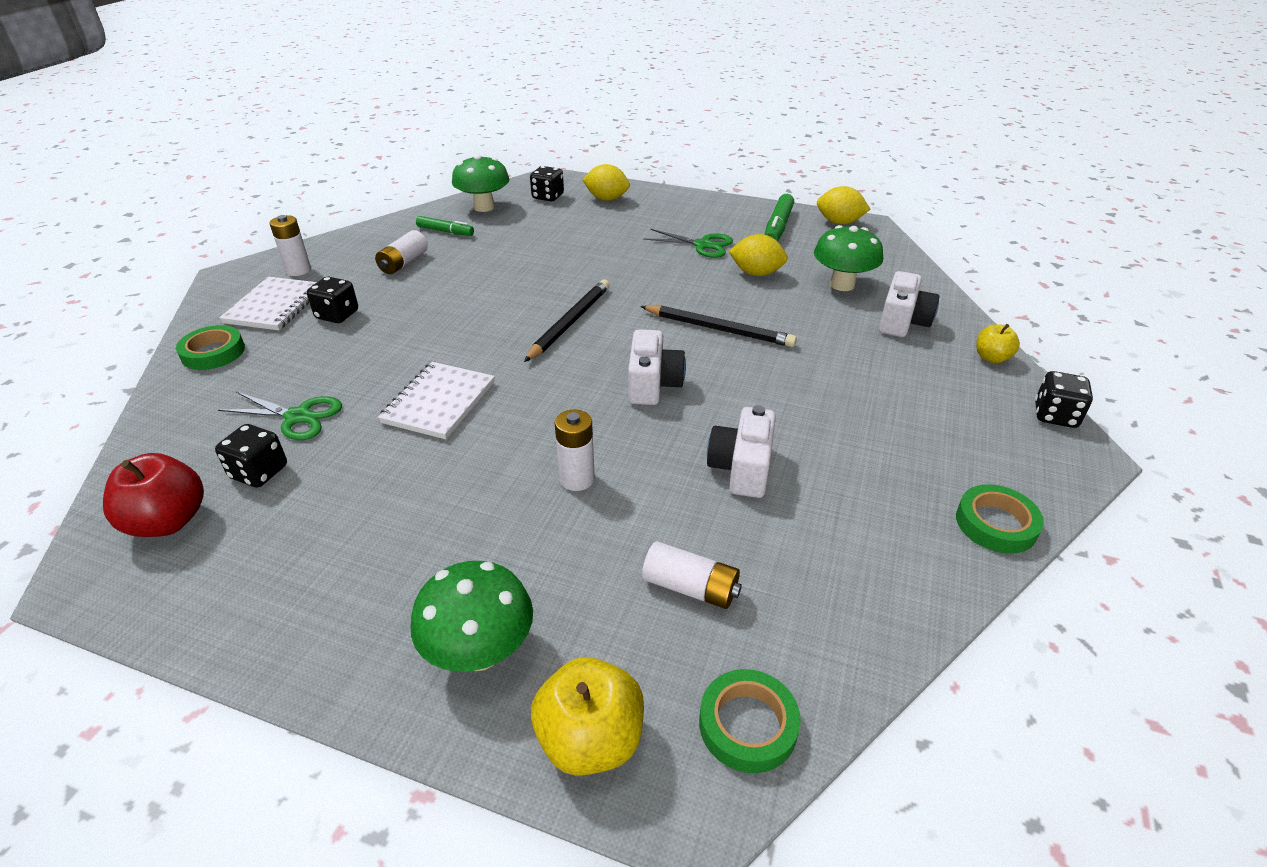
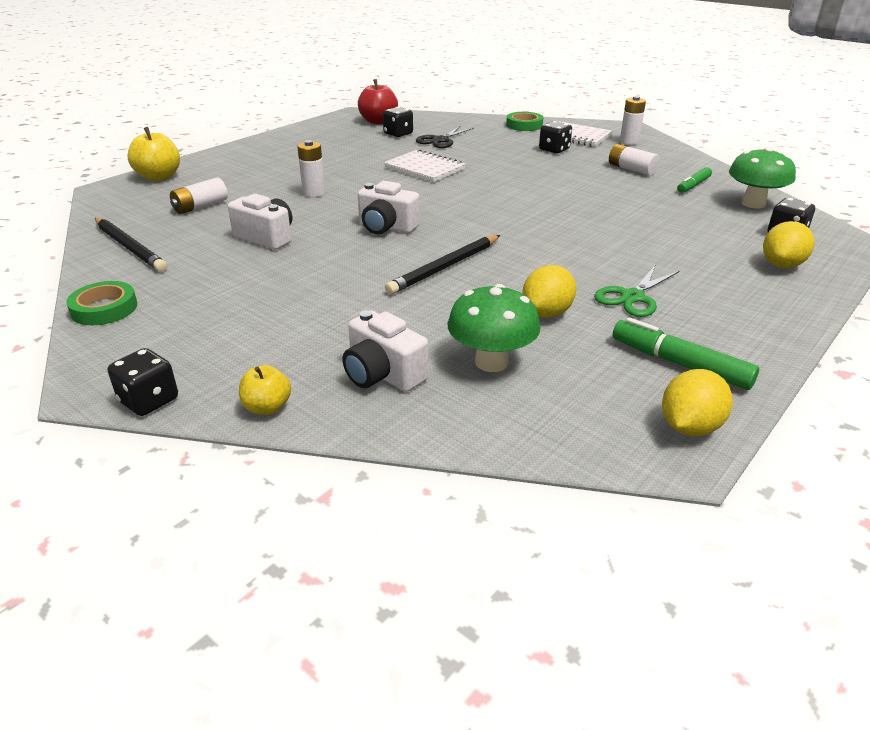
camera: 110 degrees right, 5 degrees down
green scissors [218,392,342,440] -> black scissors [416,126,474,148]
green mushroom [411,561,533,672] -> none
black pencil [524,279,610,362] -> black pencil moved to [95,218,167,272]
green tape [699,669,801,773] -> none

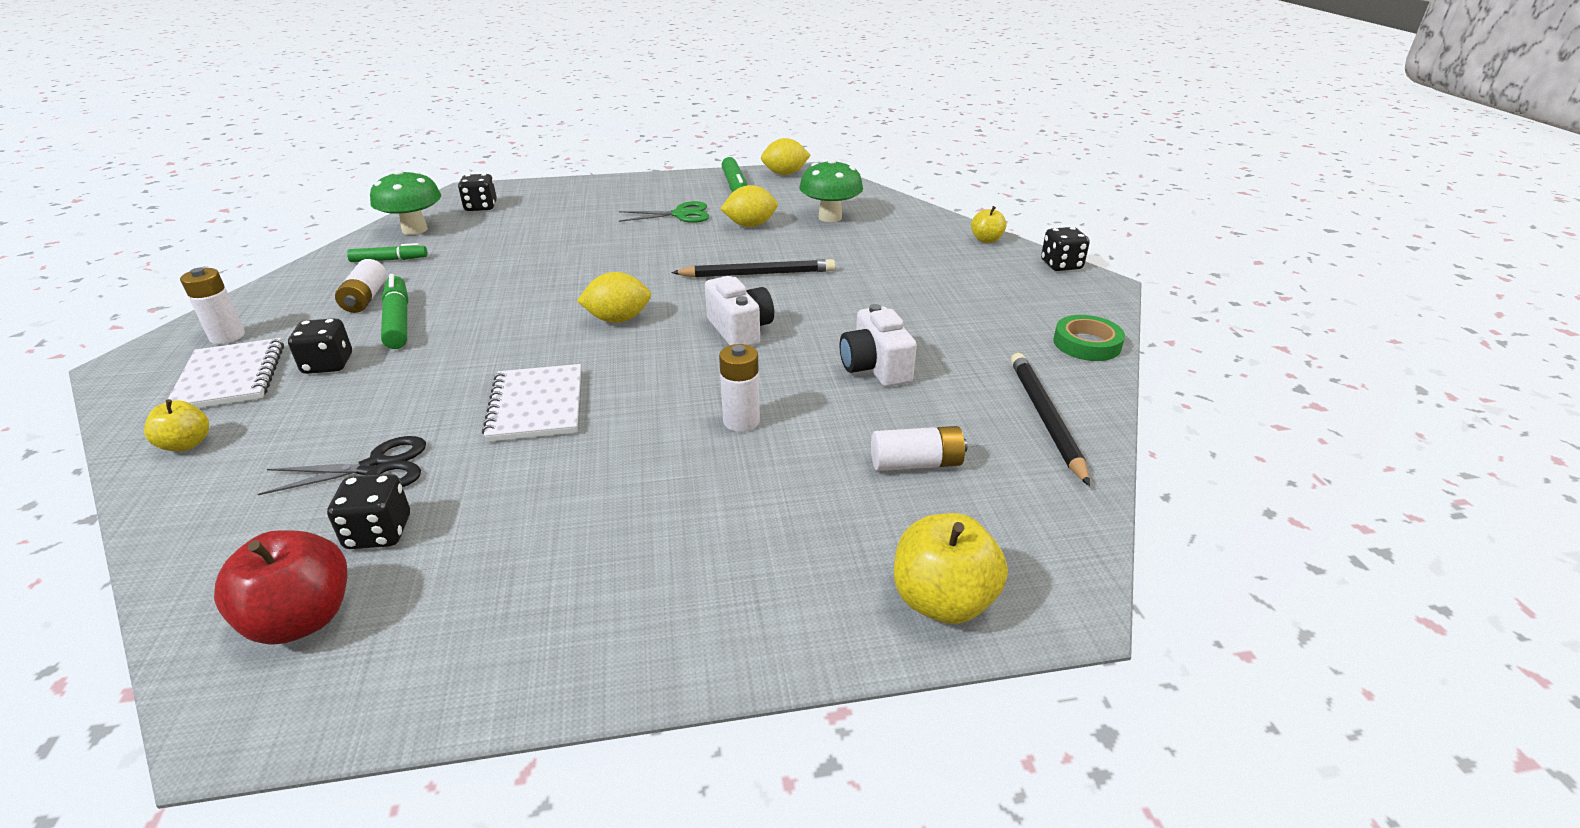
camera: 140 degrees left, 0 degrees up
white camera [342,310,428,392] -> none
green tape [506,112,543,131] -> yellow apple [144,399,209,451]
yellow lemon [763,221,814,268] -> yellow lemon moved to [577,272,651,323]
none -> green marker [381,274,408,349]

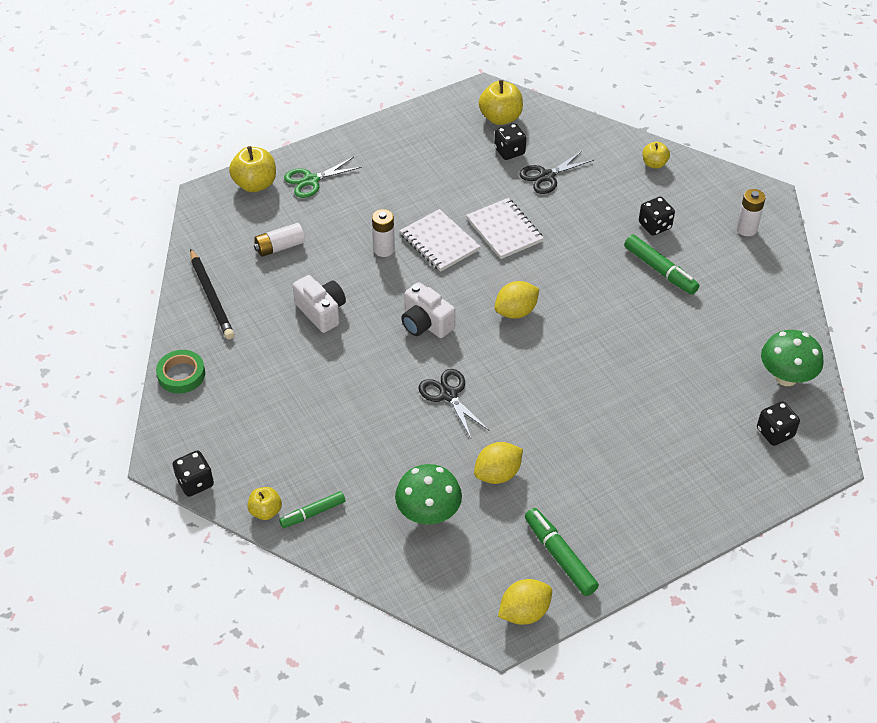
camera: 160 degrees right, 15 degrees up
white notebook [168,338,284,408] -> white notebook moved to [400,209,481,272]
red apple [214,530,347,645] -> yellow apple [479,80,523,125]
white battery [335,259,387,313] -> none
green marker [347,243,427,262] -> green marker moved to [279,491,345,528]
green scissors [619,201,709,223] -> green scissors moved to [284,157,362,198]
black pencil [671,259,835,277] -> black scissors [418,369,490,438]

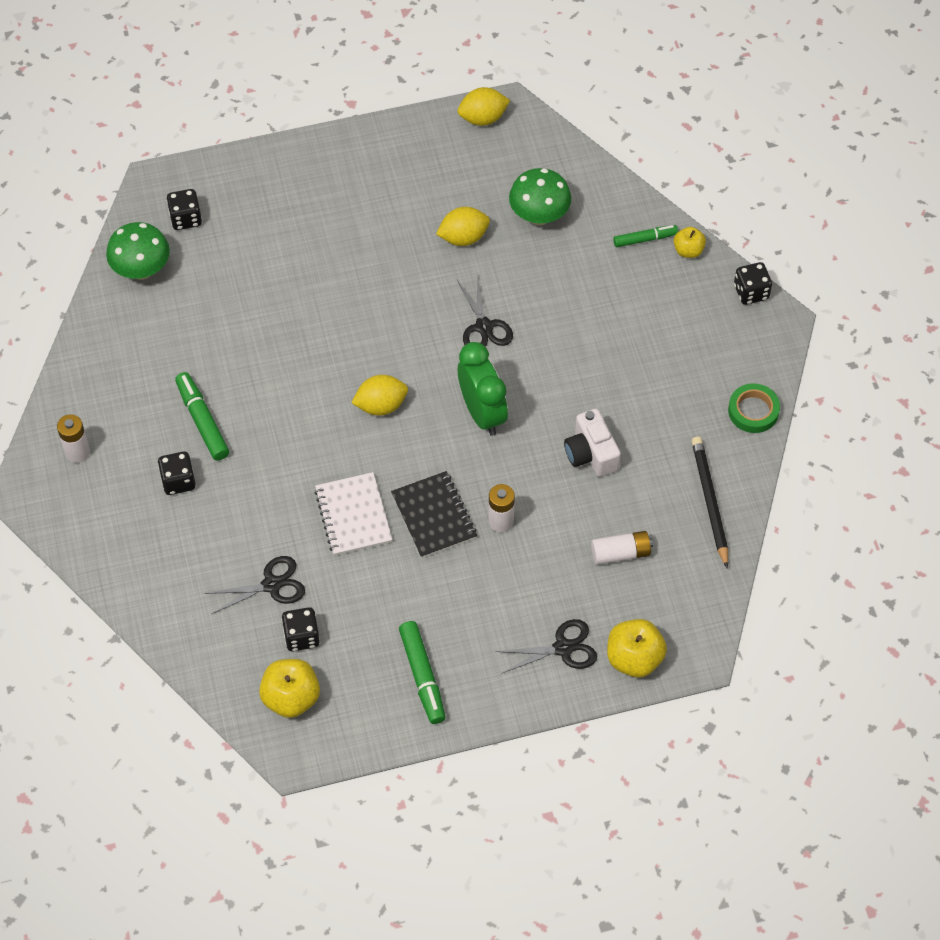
camera: 165 degrees left, 10 degrees up
green scissors [284,157,362,198] -> black scissors [495,619,597,674]
white notebook [400,209,481,272] -> black notebook [391,471,477,558]
white camera [401,282,455,338] -> green clock [458,342,508,436]
green marker [525,508,599,596] -> green marker moved to [399,621,446,724]
yellow apple [642,142,670,169] -> none

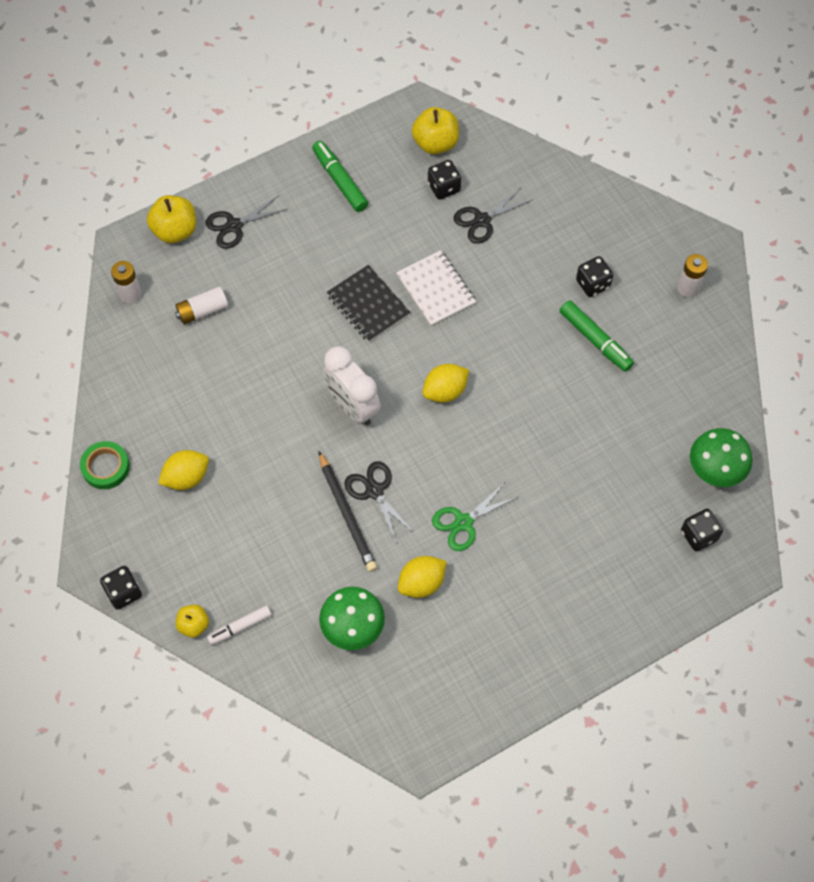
camera: 165 degrees right, 5 degrees up
yellow lemon [458,87,510,126] -> yellow lemon moved to [158,450,209,490]
green clock [458,342,508,436] -> white clock [323,346,381,425]
white battery [488,484,515,532] -> white battery moved to [111,261,142,304]
white camera [564,409,621,477] -> none
green marker [613,225,678,247] -> white marker [207,605,271,645]
black pencil [692,437,728,569] -> black pencil moved to [319,451,377,572]
none -> green scissors [432,481,518,551]

